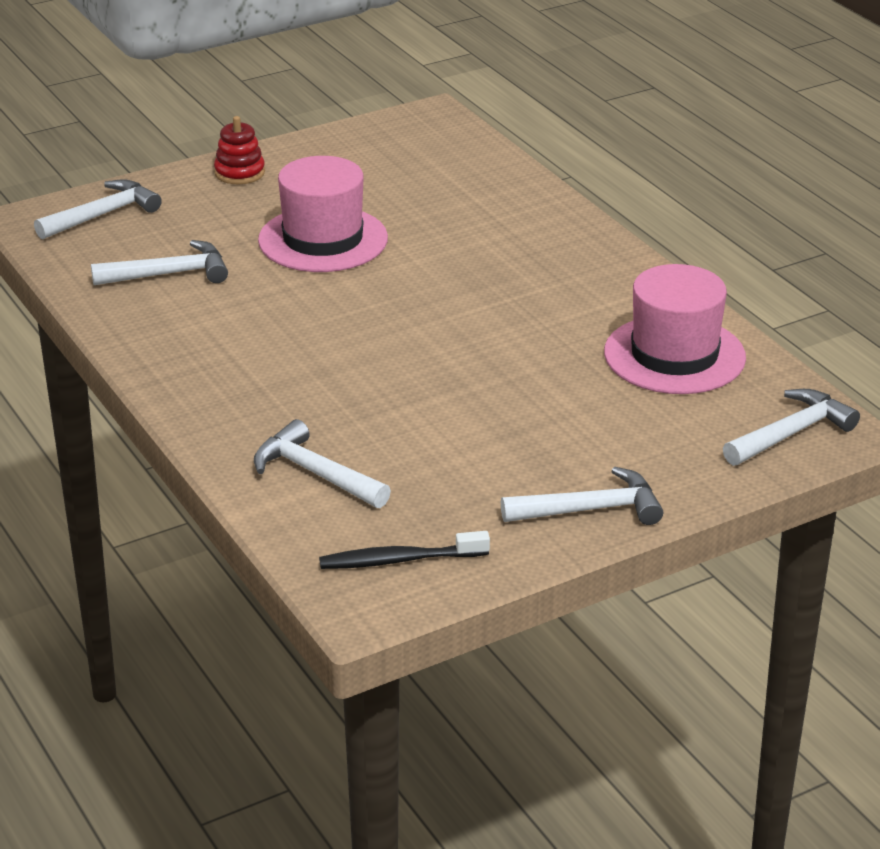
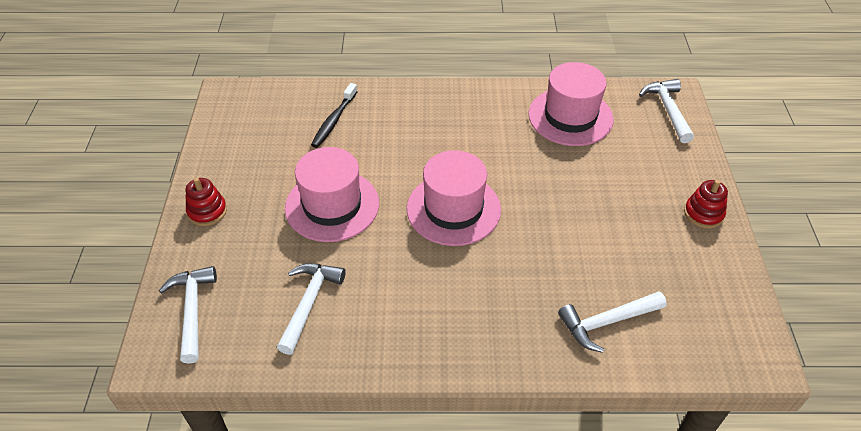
camera: 60 degrees left, 15 degrees up
black toothbrush [319,531,490,569] -> black toothbrush moved to [311,83,358,148]
white hammer [501,467,663,525] -> red stacking toy [684,180,728,229]
none -> pink hat [407,150,501,246]

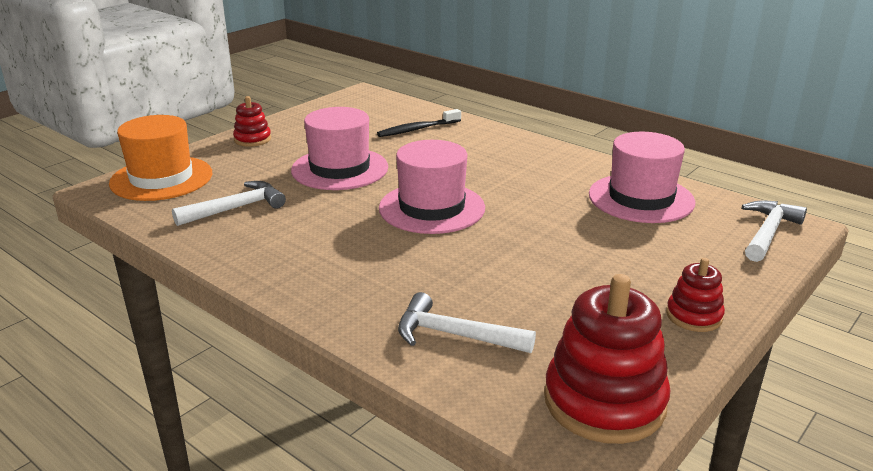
camera: 40 degrees right, 20 degrees down
white hammer [159,266,217,364] -> orange hat [109,115,212,201]
none -> red stacking toy [544,274,670,444]

